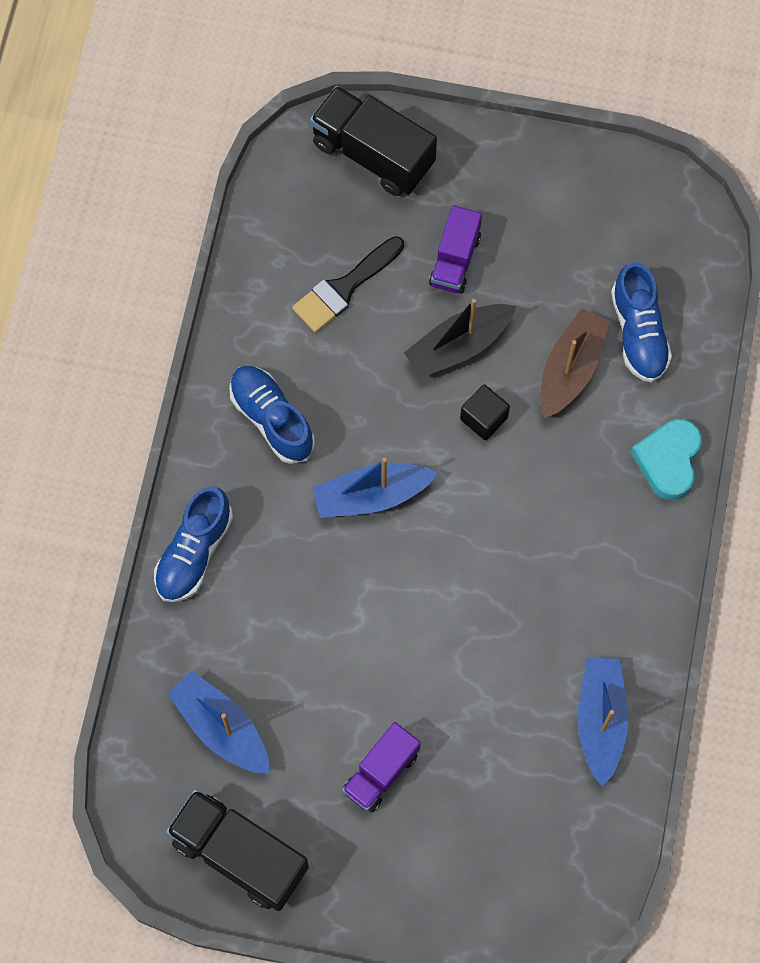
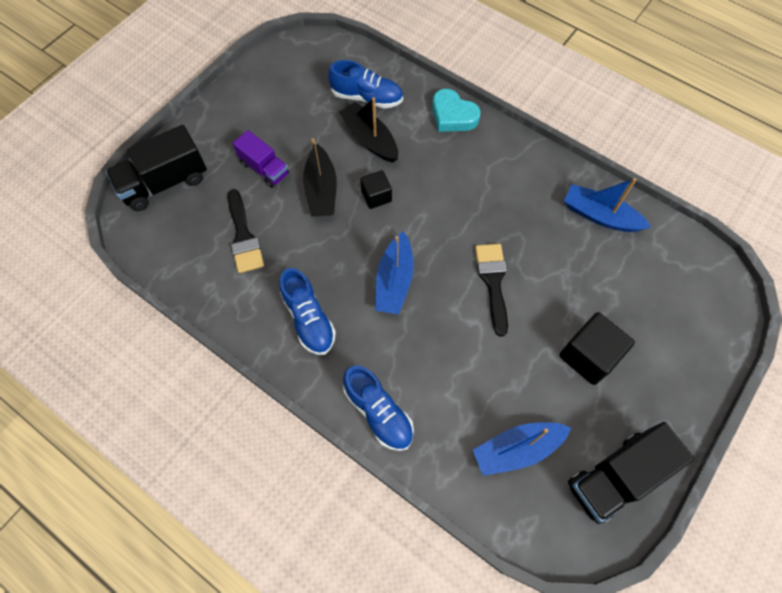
camera: 65 degrees left, 5 degrees down
blue shoe [229,366,315,464] -> blue shoe turned 105 degrees counterclockwise [279,268,336,355]
purple truck [342,722,421,812] -> black cube [559,312,635,385]
brown boat [540,308,610,418] -> black boat [339,97,398,163]
none -> black brush [475,244,508,337]

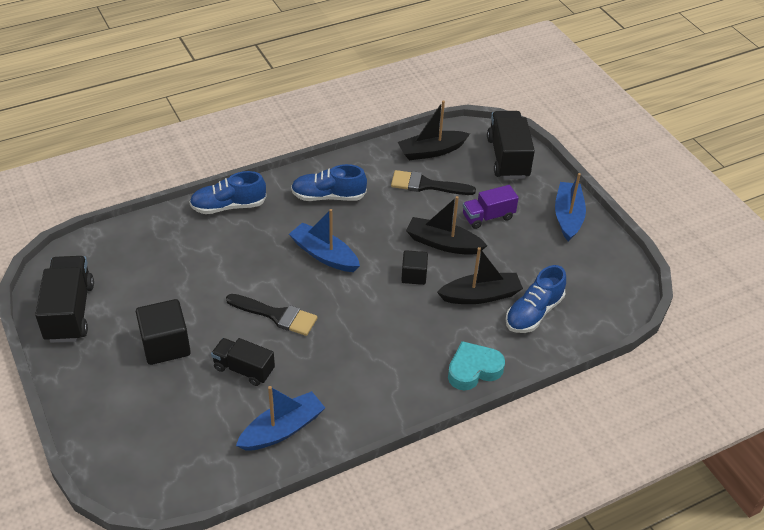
camera: 115 degrees right, 20 degrees down
blue boat [473,422,571,476] -> blue boat moved to [555,173,586,241]
none -> black truck [211,338,275,386]
none -> black boat [398,100,470,160]

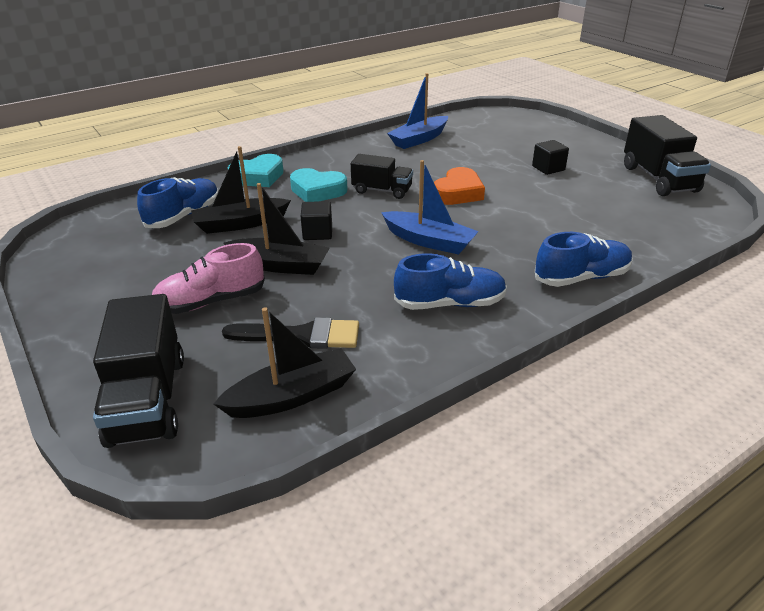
camera: 175 degrees right, 10 degrees down
black cube [136,299,191,365] -> black cube [532,140,569,175], size x0.60
black truck [211,338,275,386] -> black truck moved to [351,154,413,199]
black brush [226,294,318,336] -> orange heart [434,167,485,205]
purple truck [463,185,519,229] -> pink shoe [152,243,265,314]
blue boat [555,173,586,241] -> none
none -> turquoise heart [290,168,348,202]

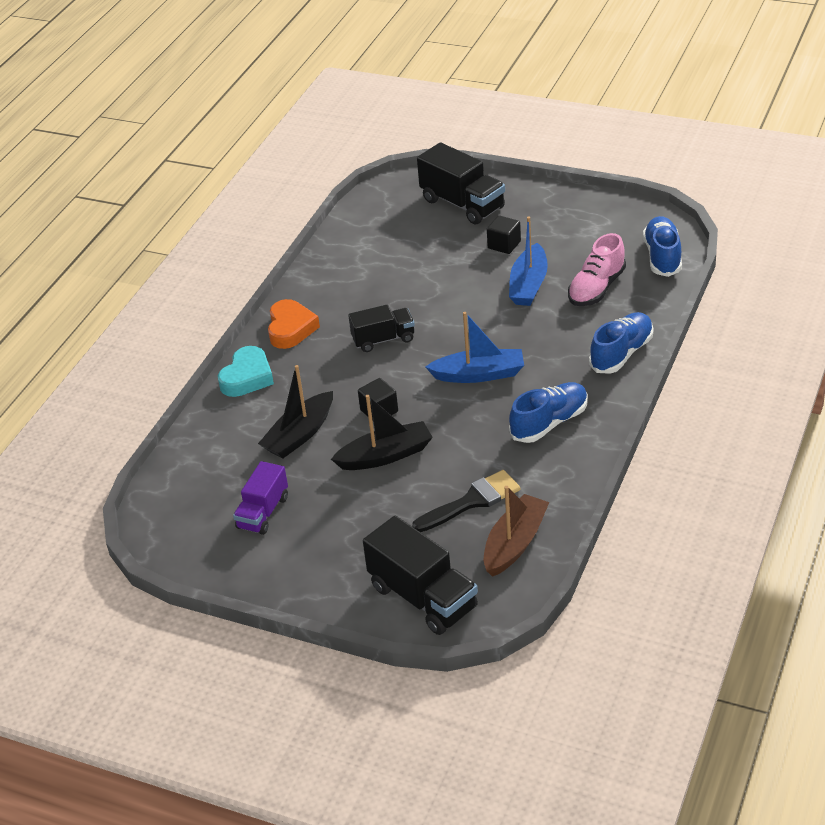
camera: 30 degrees left, 5 degrees up
blue shoe [137,177,219,228] -> blue shoe moved to [643,216,682,277]
pink shoe [152,243,265,314] -> pink shoe moved to [568,233,626,306]
black boat [214,307,356,418] -> brown boat [484,486,549,577]
turquoise heart [290,168,348,202] -> none
blue boat [387,73,448,149] -> blue boat moved to [509,217,548,306]
orange heart [434,167,485,205] -> orange heart moved to [268,299,320,349]
black truck [624,115,711,196] -> black truck moved to [417,142,505,225]
none -> purple truck [233,461,288,535]

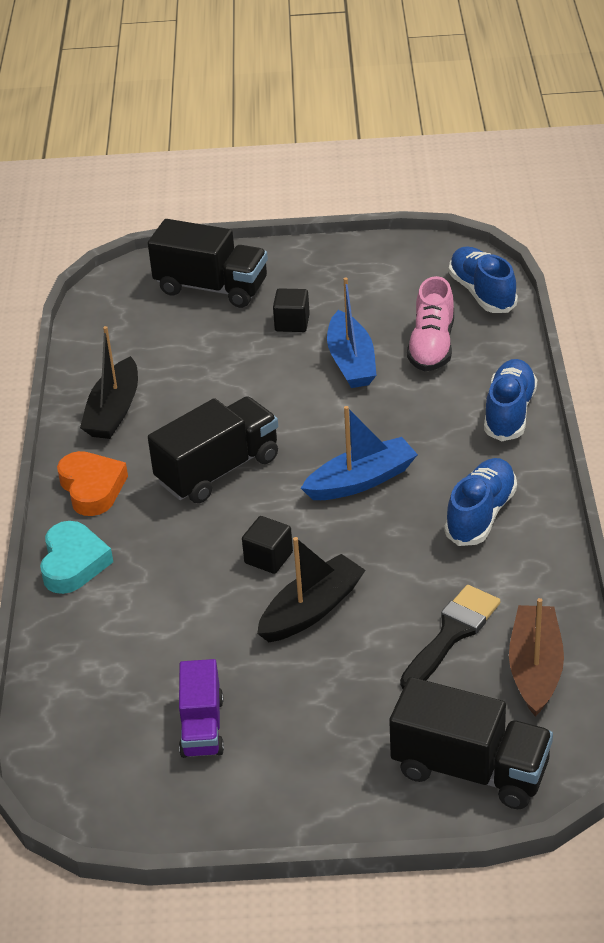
camera: 25 degrees left, 0 degrees up
black boat [258,365,333,459] -> black boat moved to [80,326,138,439]
black truck [348,305,415,352] -> black truck [148,396,278,503], size x1.58

